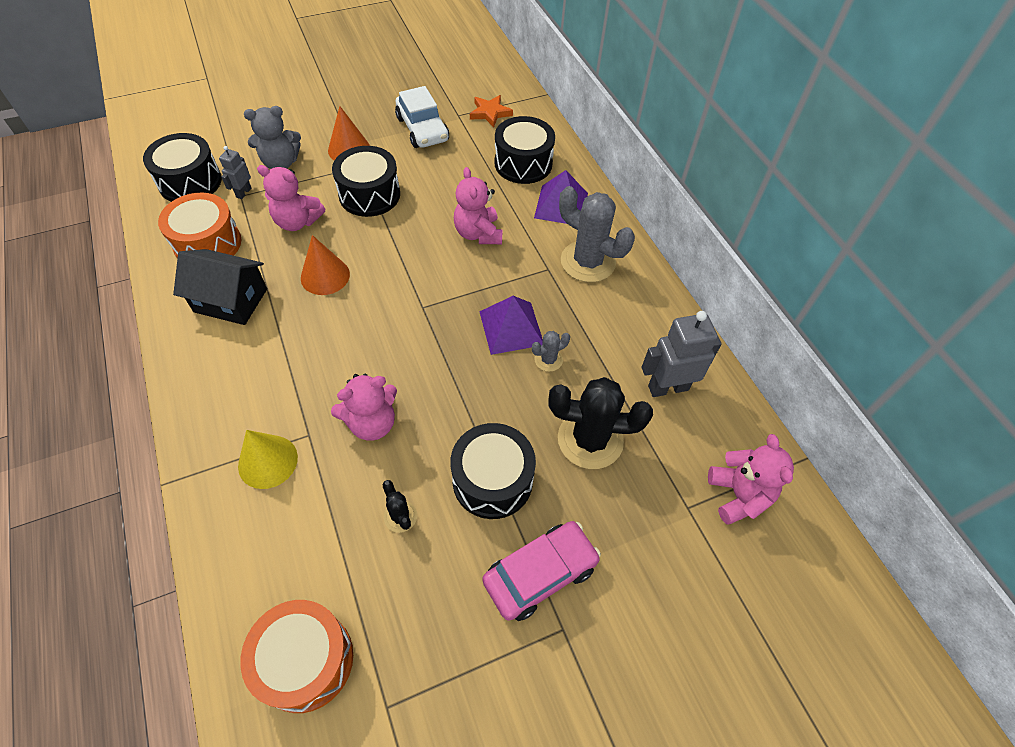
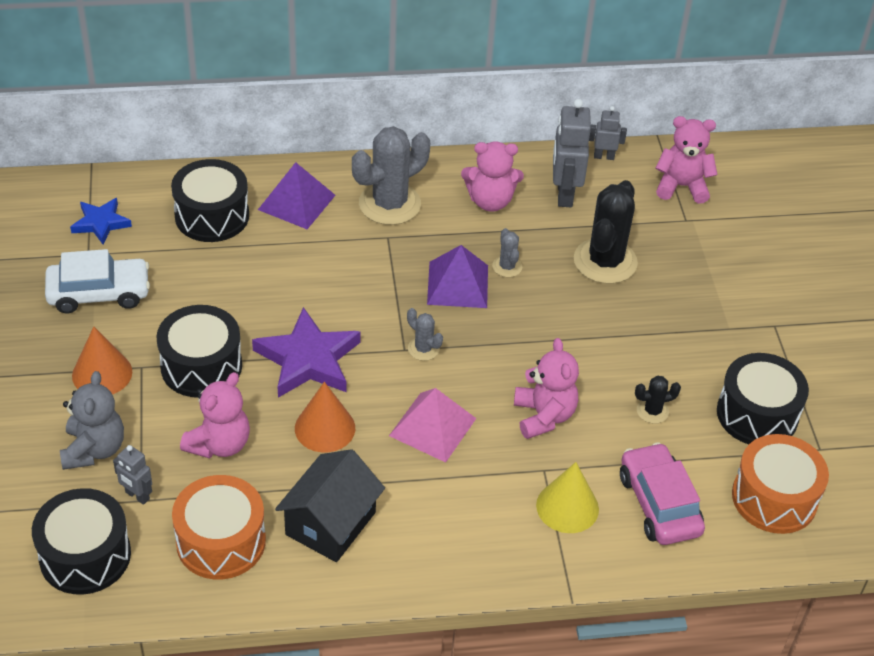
camera: 75 degrees left, 10 degrees down
black drum [450,423,536,519] -> black drum moved to [717,353,809,444]
pink teddy bear [454,167,503,244] -> pink teddy bear moved to [461,141,524,212]
orange star [470,95,513,128] -> blue star [70,198,132,244]
pink car [482,521,601,621] -> pink car moved to [620,442,705,545]
none -> purple star [252,307,361,398]
none -> pink pyramid [389,388,476,463]
none -> grey cactus [407,308,443,361]
none -> grey robot [589,106,627,160]

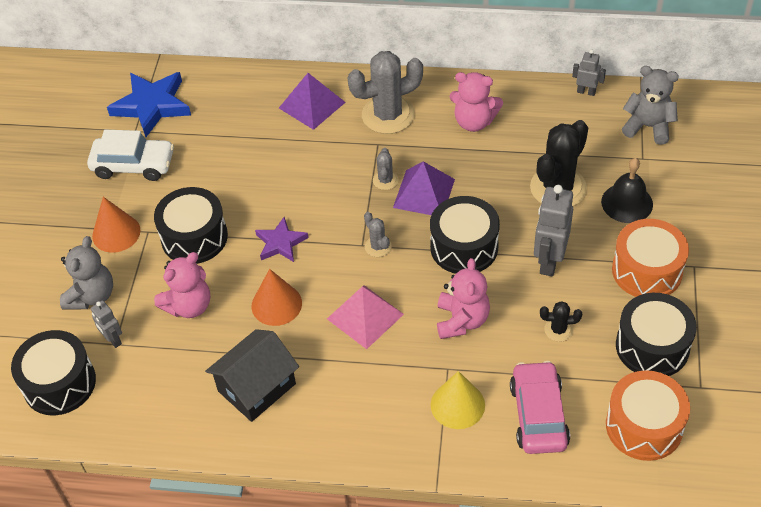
camera: 20 degrees right, 5 degrees up
blue star [70,198,132,244] -> blue star [107,72,191,137], size x1.70
black drum [171,159,249,242] -> black drum moved to [430,196,500,274]
orange drum [172,475,266,579] -> orange drum moved to [612,219,689,297]
purple star [252,307,361,398] -> purple star [255,217,308,262], size x0.59
grey cactus [492,228,522,277] -> grey cactus moved to [373,148,399,190]
grey robot [553,99,591,207] -> grey robot moved to [534,185,573,276]
pink teddy bear [656,116,718,204] -> grey teddy bear [622,66,679,145]
none -> black bell [601,158,653,223]

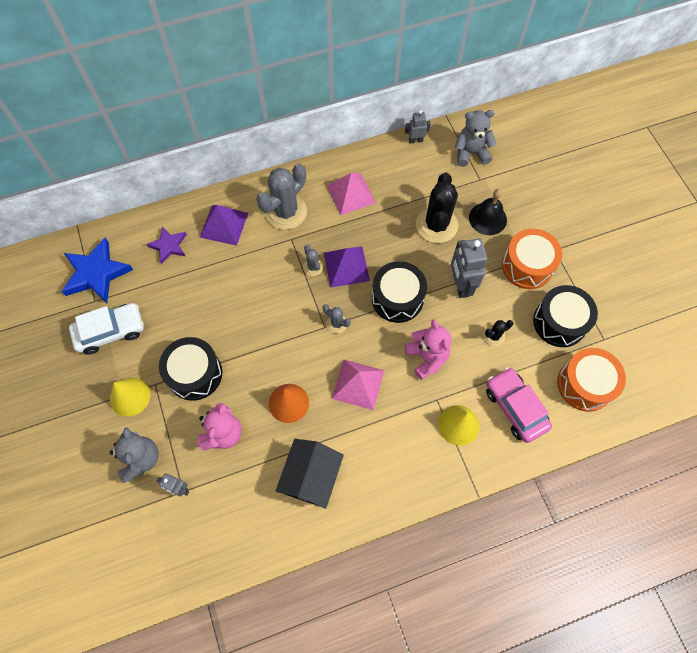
camera: 30 degrees left, 15 degrees up
black drum [11,330,96,415] -> none
orange cone [92,197,141,253] -> yellow cone [110,378,151,417]
purple star [255,217,308,262] -> purple star moved to [146,226,187,264]
pink teddy bear [450,72,503,132] -> pink pyramid [327,173,376,215]

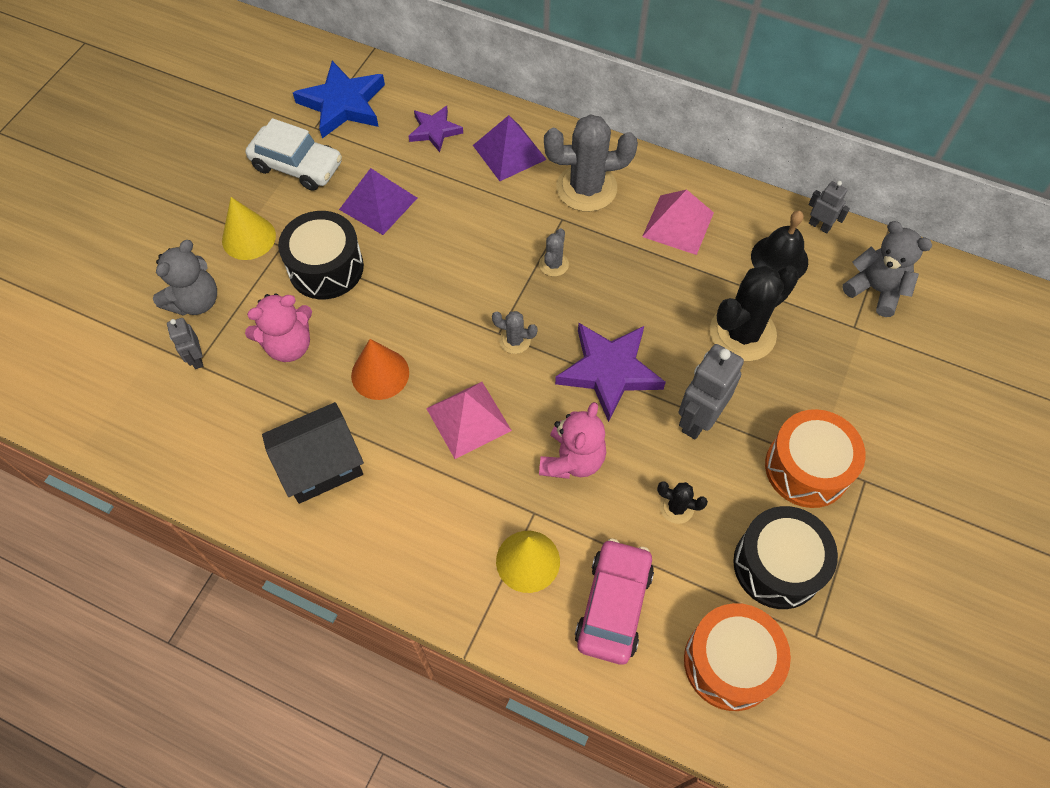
camera: 45 degrees right, 5 degrees down
grey cactus [323,304,351,333] -> grey cactus turned 60 degrees counterclockwise [492,311,538,354]
purple pyramid [324,246,370,288] -> purple pyramid moved to [339,168,417,235]
black drum [372,261,427,323] -> purple star [555,323,666,422]
black bell [469,189,507,235] -> black bell moved to [751,211,808,278]

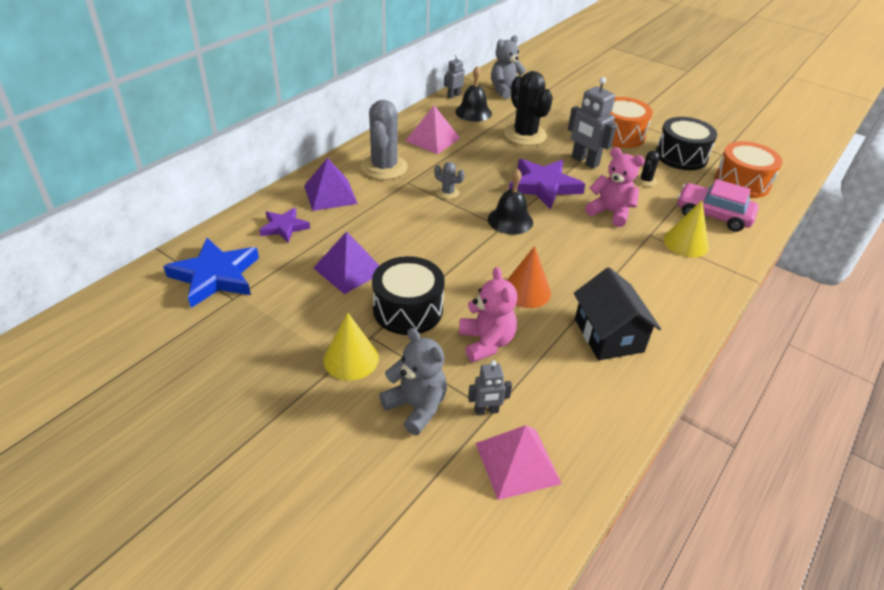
camera: 80 degrees left, 20 degrees down
white car [246,118,342,191] -> none
pink pyramid [426,382,512,459] -> pink pyramid moved to [475,425,562,500]
grey cactus [492,311,538,354] -> black bell [488,169,533,235]

